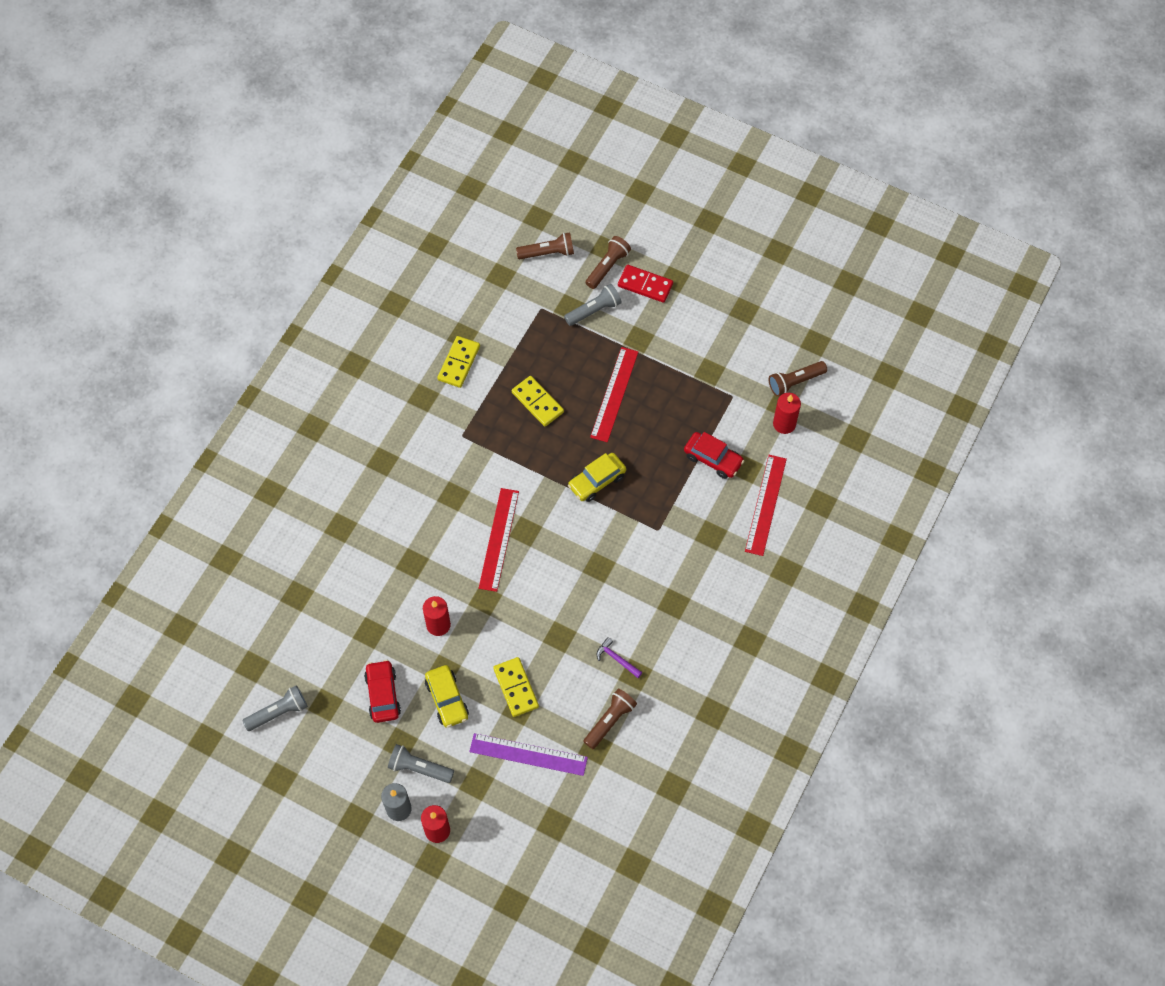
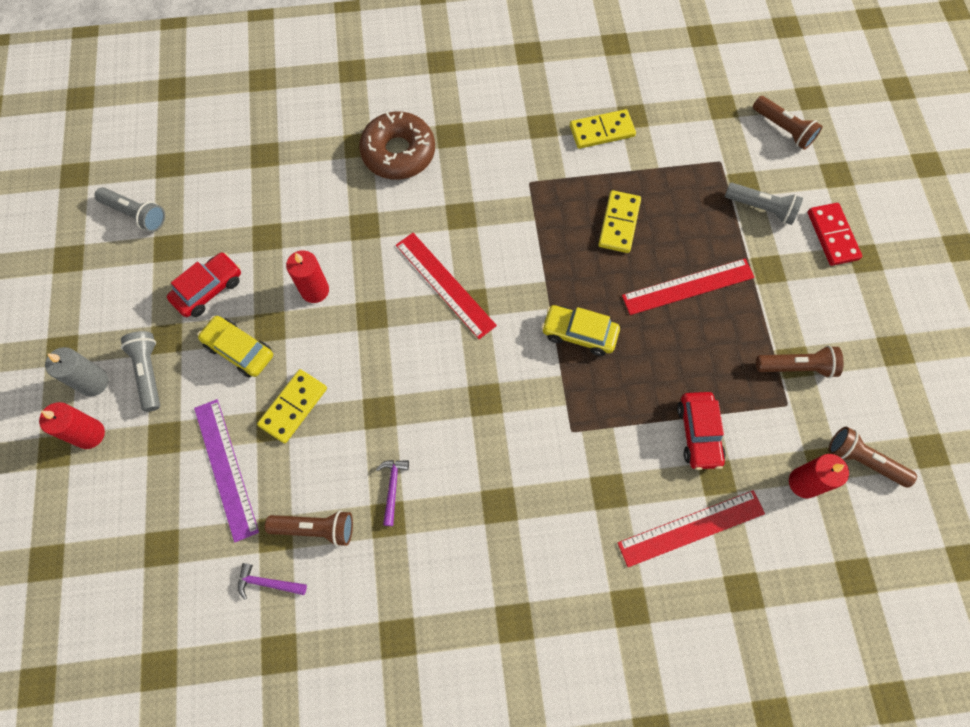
camera: 55 degrees right, 5 degrees up
yellow car [425,665,469,728] -> yellow car turned 90 degrees clockwise [197,316,273,378]
red ruler [479,488,519,592] -> red ruler turned 75 degrees clockwise [396,233,497,339]
brown flashlight [585,236,631,289] -> brown flashlight moved to [756,346,844,378]
none -> purple hammer [238,563,307,600]
none -> brown donut [359,111,435,180]

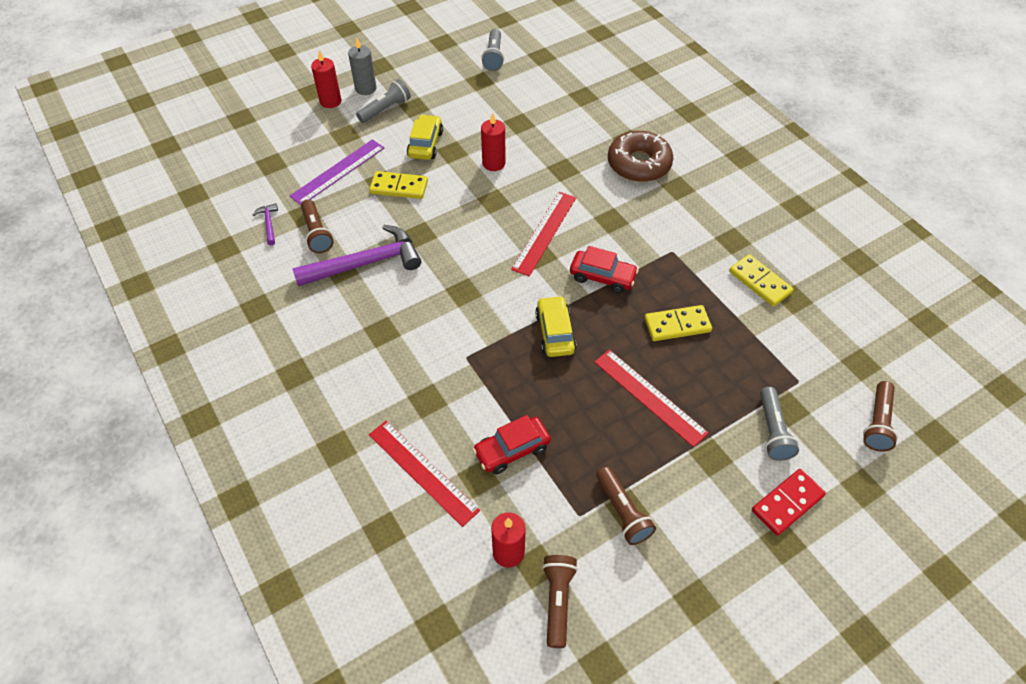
camera: 65 degrees right, 15 degrees down
red car [167,252,241,317] -> red car moved to [570,246,639,293]
purple hammer [376,460,409,526] -> purple hammer [292,225,421,286], size x2.31

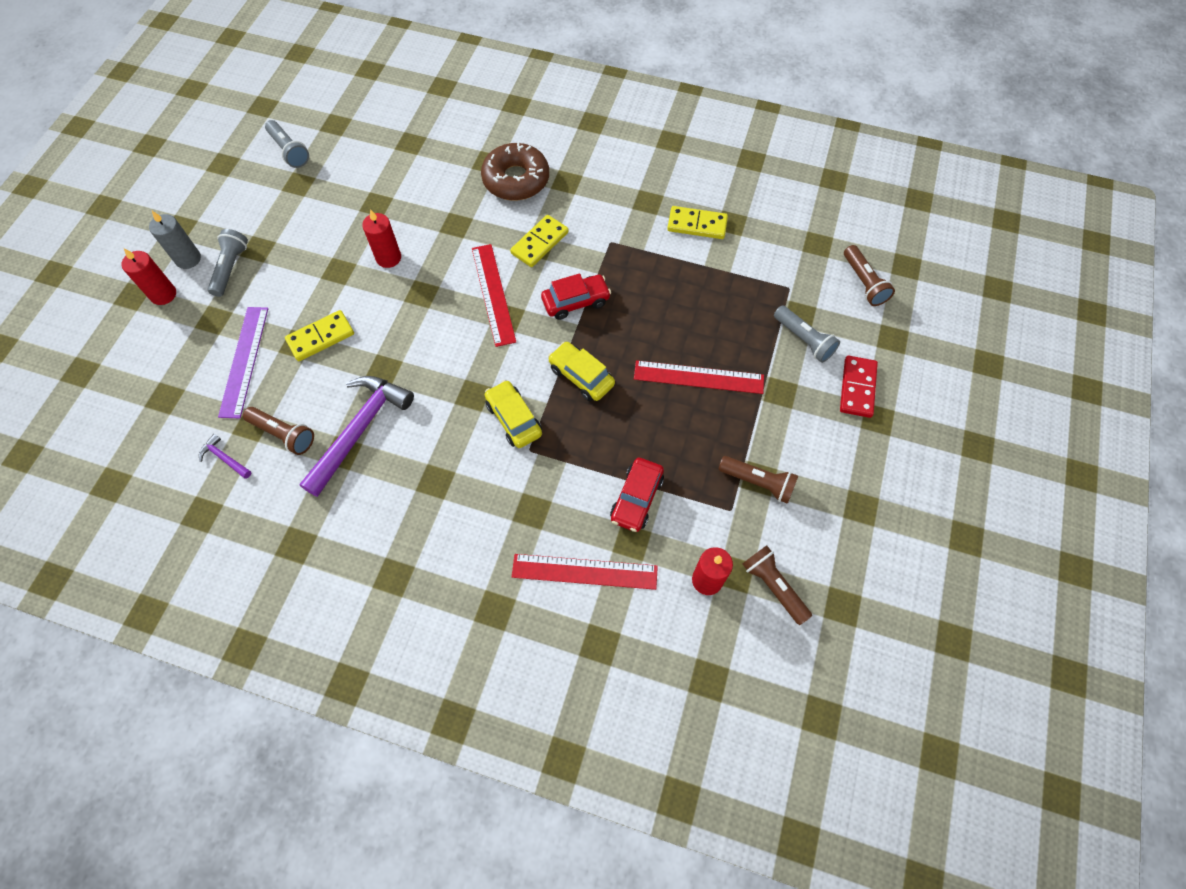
camera: 40 degrees left, 10 degrees up
yellow car [407,114,443,160] -> yellow car moved to [485,380,542,448]
yellow domino [644,305,712,341] -> yellow domino moved to [510,215,569,267]

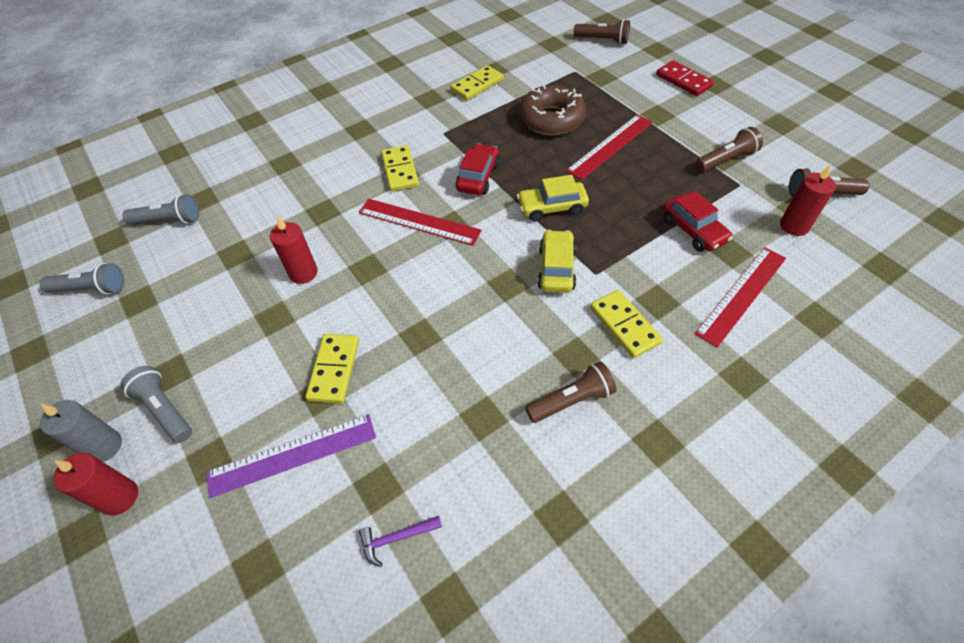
camera: 50 degrees left, 10 degrees down
purple ruler [218,307,268,418] -> purple ruler turned 60 degrees counterclockwise [206,414,376,498]
brown flashlight [243,407,314,455] -> brown flashlight moved to [525,361,616,423]
purple hammer [299,376,414,497] -> none
brown donut [481,141,549,201] -> brown donut moved to [519,85,586,136]
yellow car [485,380,542,448] -> yellow car turned 90 degrees clockwise [538,230,576,293]
grey flashlight [774,306,840,363] -> grey flashlight moved to [122,194,199,225]
none -> yellow domino [590,290,663,358]

